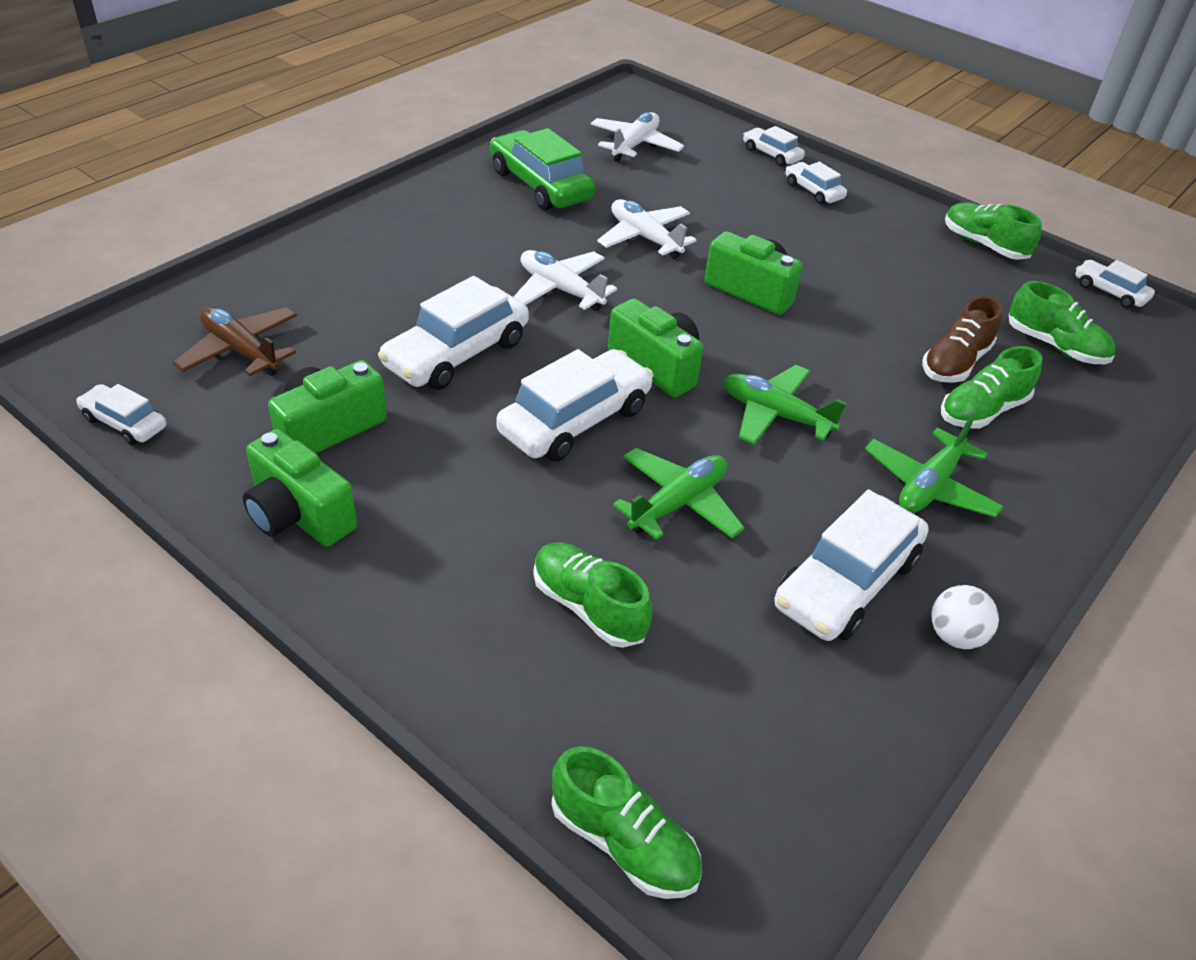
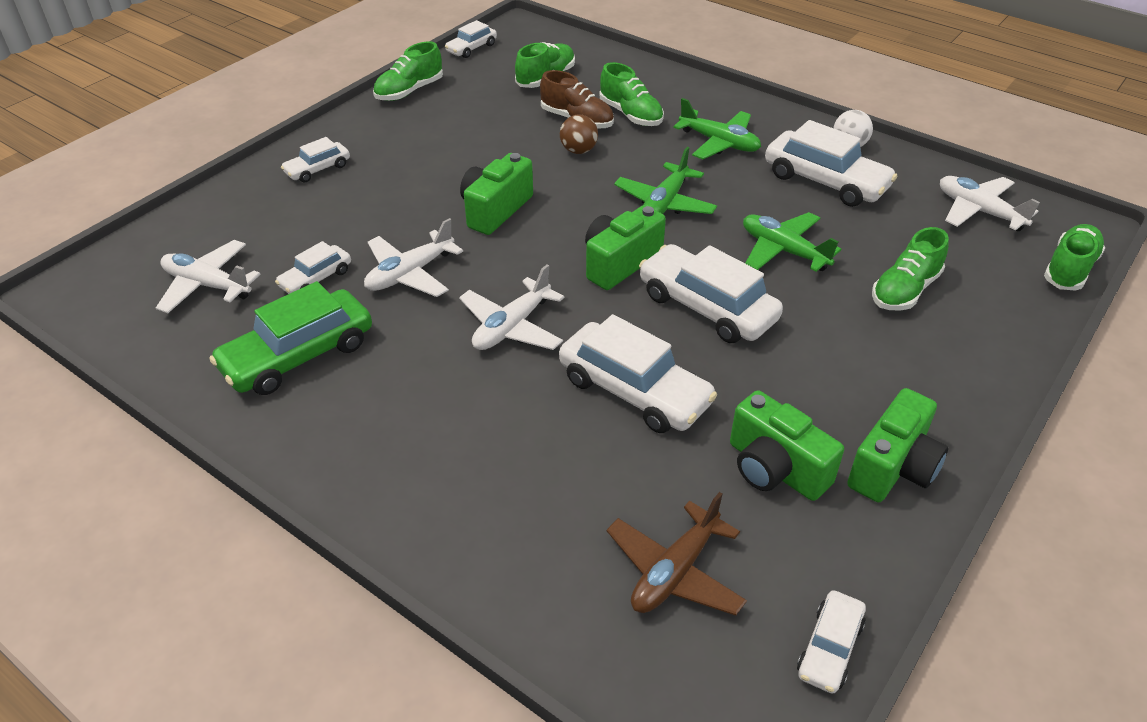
camera: 90 degrees left, 0 degrees up
white car [743,126,805,166] -> white car moved to [275,241,351,294]
none -> brown ball [560,115,598,154]
none -> white plane [940,176,1040,231]

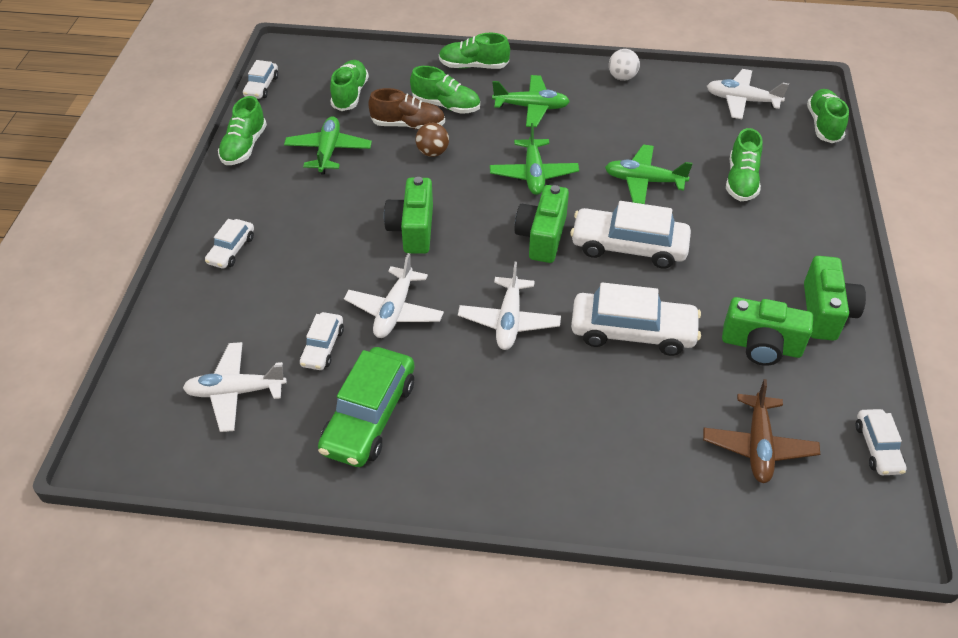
camera: 30 degrees left, 5 degrees up
white car [765,120,897,207] -> none
none -> green plane [284,116,372,175]
none -> green shoe [439,33,510,69]

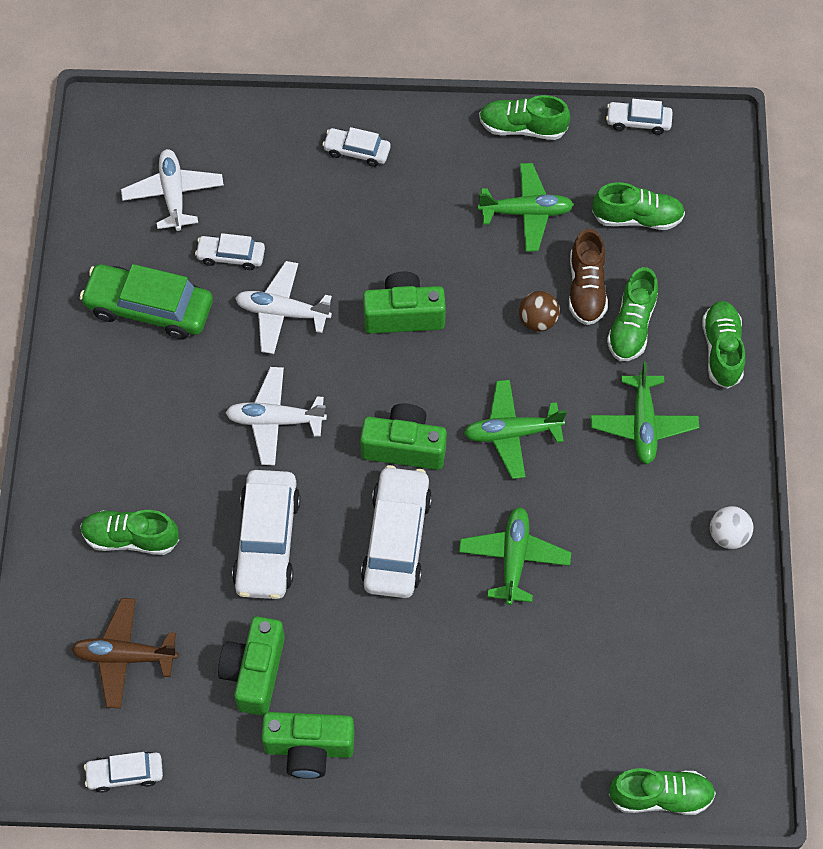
camera: 85 degrees right, 15 degrees up
white plane [707,69,789,119] -> none
green shoe [726,128,763,201] -> green shoe moved to [80,510,179,555]

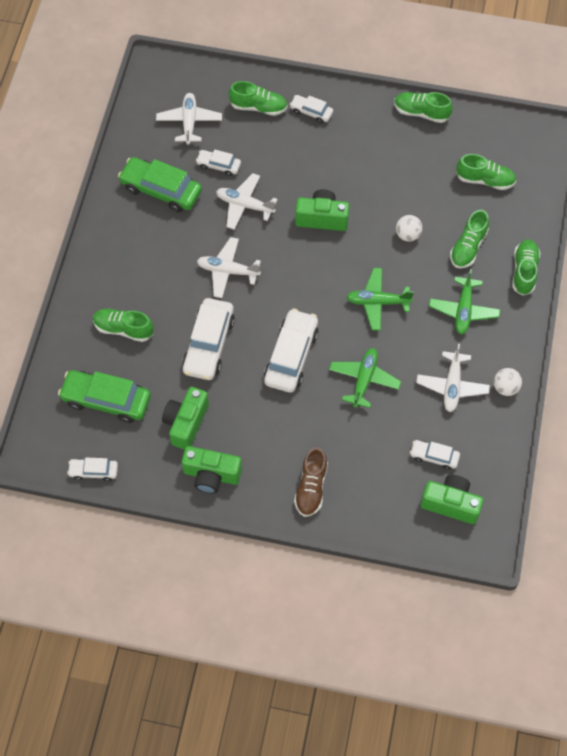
camera: 10 degrees right, 0 degrees up
brown plane [71,598,178,709] -> green car [58,370,151,423]
green camera [360,403,447,470] -> green camera moved to [421,475,483,524]
green plane [478,163,574,252] -> none
brown ball [519,291,560,332] -> white ball [396,215,423,242]
brown shoe [569,229,608,325] -> brown shoe moved to [294,447,328,517]
white car [606,99,673,135] -> white car moved to [410,440,460,470]
green shoe [609,768,716,815] -> green shoe moved to [229,81,287,116]
none -> white plane [416,344,490,412]

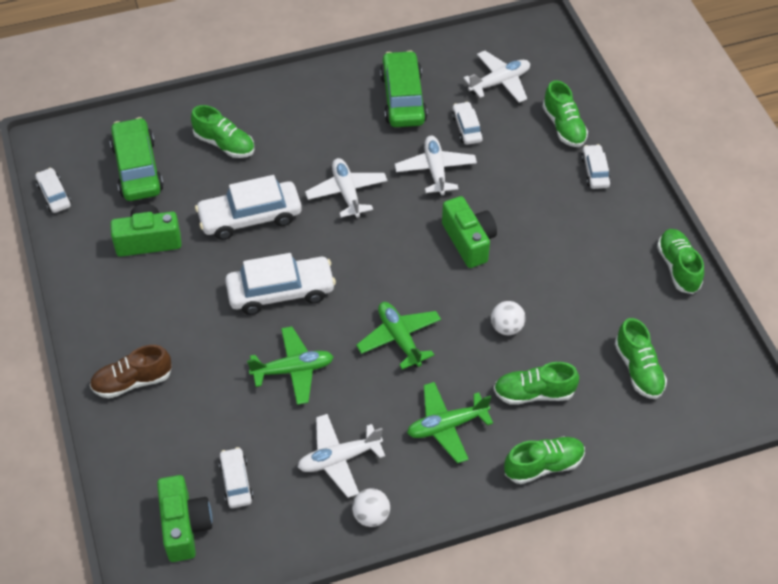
camera: 60 degrees right, 10 degrees down
green shoe [93,309,154,342] -> green shoe turned 135 degrees clockwise [191,105,255,158]
green camera [182,446,242,494] -> none

